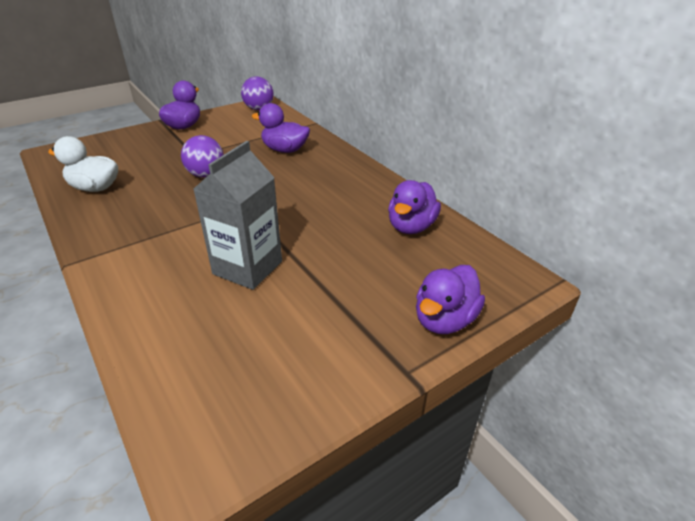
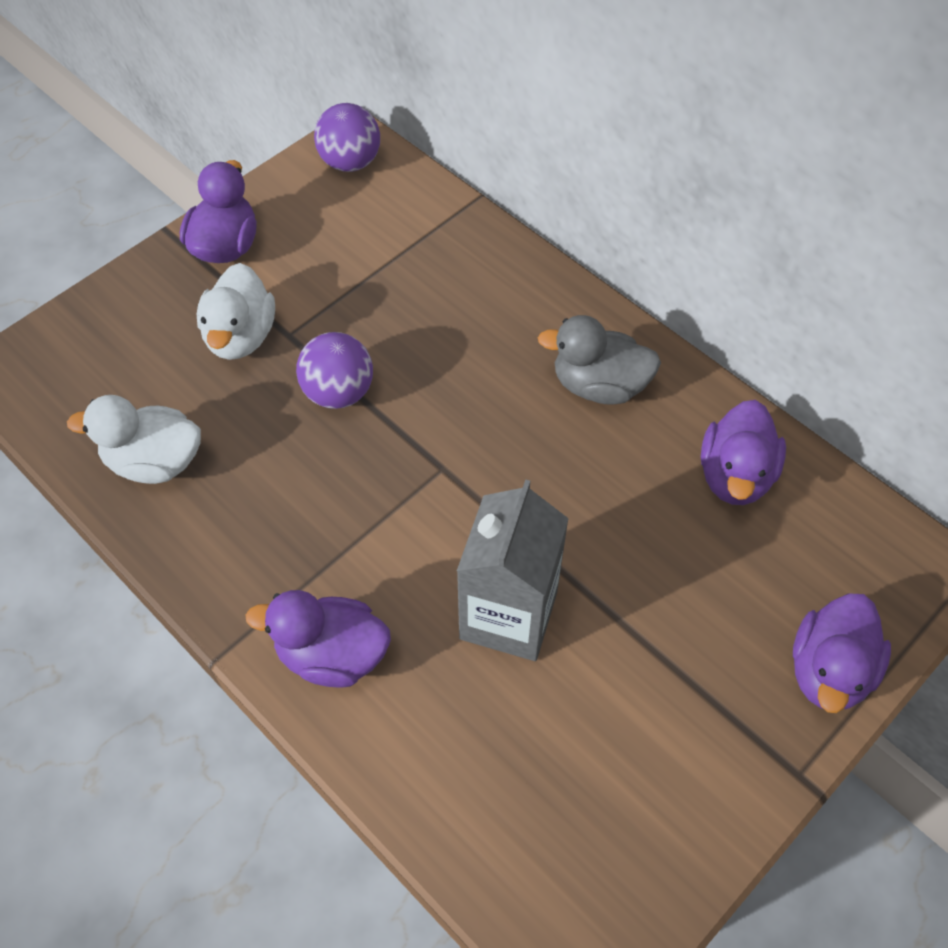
camera: 10 degrees left, 20 degrees up
purple duck [252,103,310,153] -> purple duck moved to [246,590,391,688]
none -> white duck [197,263,275,360]
none -> grey duck [538,315,661,405]

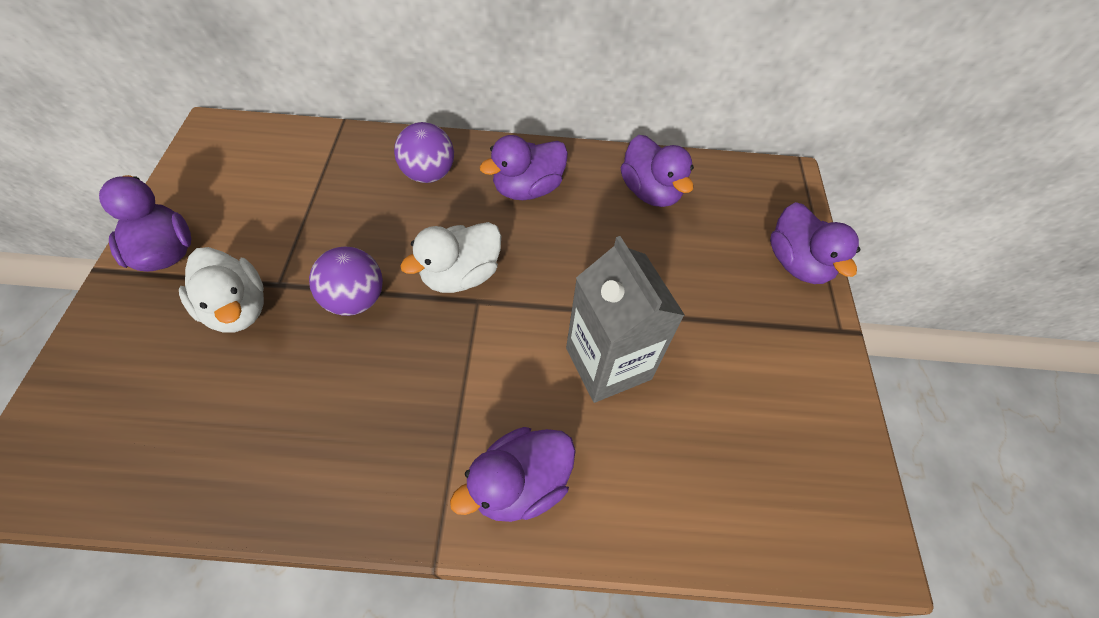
camera: 45 degrees left, 0 degrees up
white duck [67,395,201,484] -> white duck moved to [400,222,501,293]
purple ball [314,103,380,172] -> purple ball moved to [394,122,454,183]
grey duck [538,315,661,405] -> purple duck [480,135,568,200]

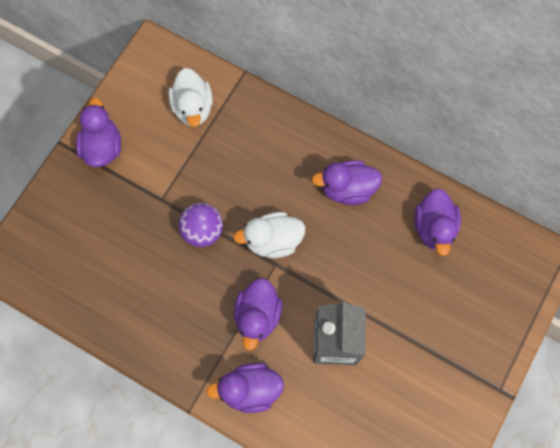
camera: 30 degrees right, 15 degrees up
white duck [179,247,264,333] -> white duck moved to [168,68,213,127]
purple ball [394,122,454,183] -> none
purple duck [770,202,860,284] -> purple duck moved to [234,278,282,351]

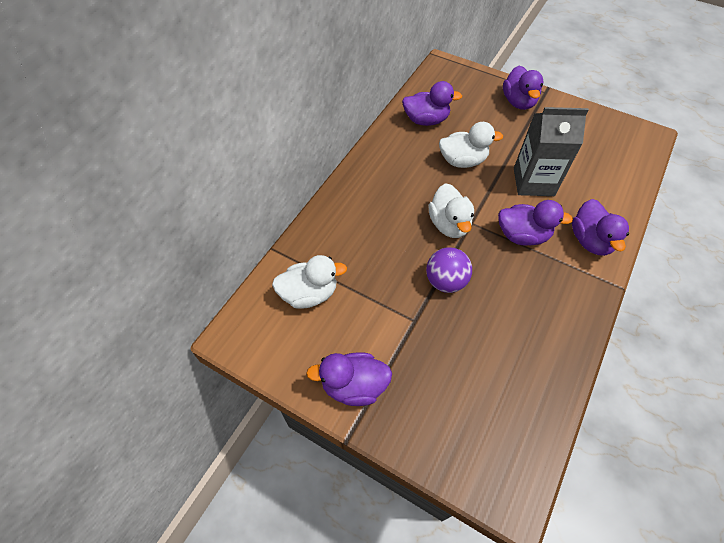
camera: 90 degrees left, 15 degrees down
purple duck [312,160,382,205] -> purple duck moved to [503,66,544,110]
none -> white duck [439,122,503,168]

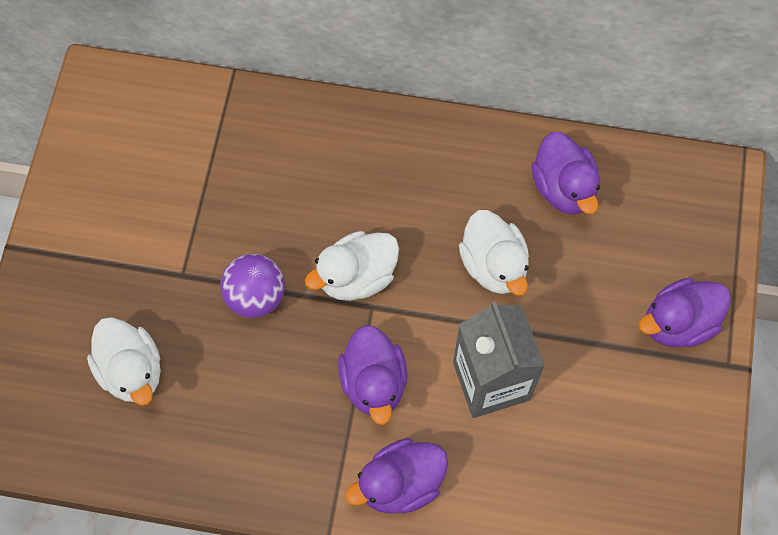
camera: 70 degrees right, 10 degrees up
white duck [272,255,347,309] -> white duck moved to [87,317,161,406]
purple duck [306,352,392,406] -> none

